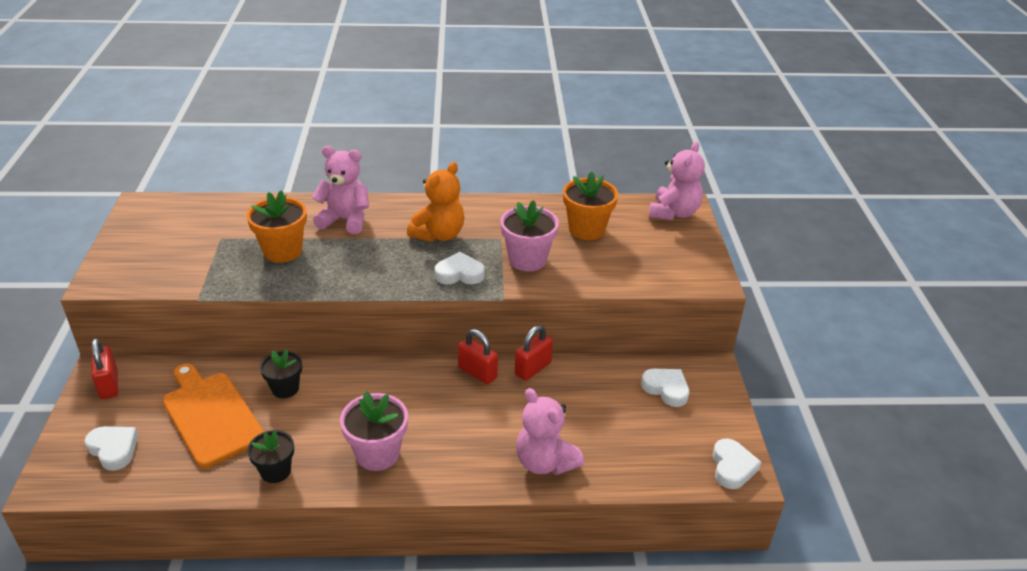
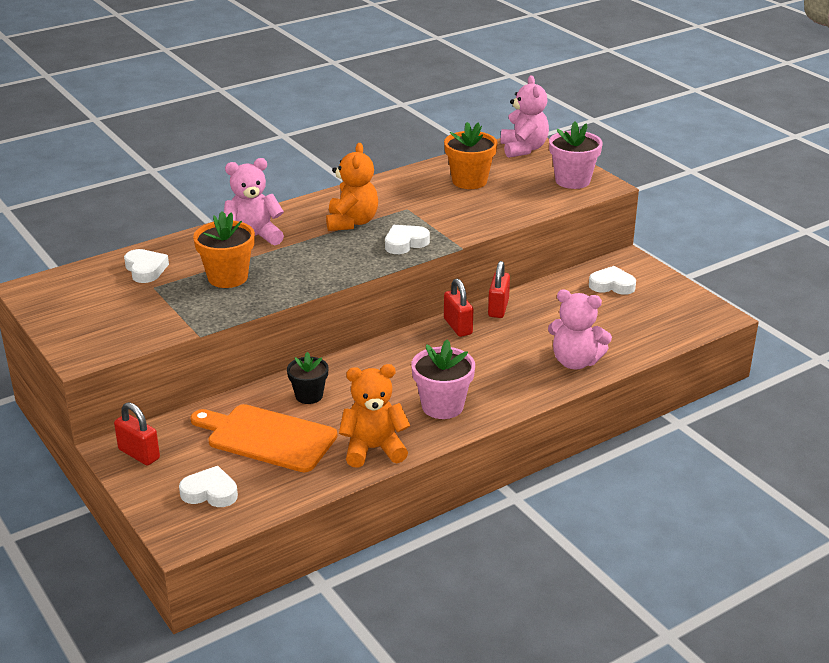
camera: 30 degrees left, 5 degrees down
black flower pot [247,430,294,483] -> orange teddy bear [339,364,410,468]
red padlock [458,329,498,384] -> red padlock turned 60 degrees clockwise [444,279,473,337]
pink flower pot [500,200,559,272] -> pink flower pot moved to [549,121,603,189]
white heart [712,438,761,489] -> white heart moved to [124,249,169,283]

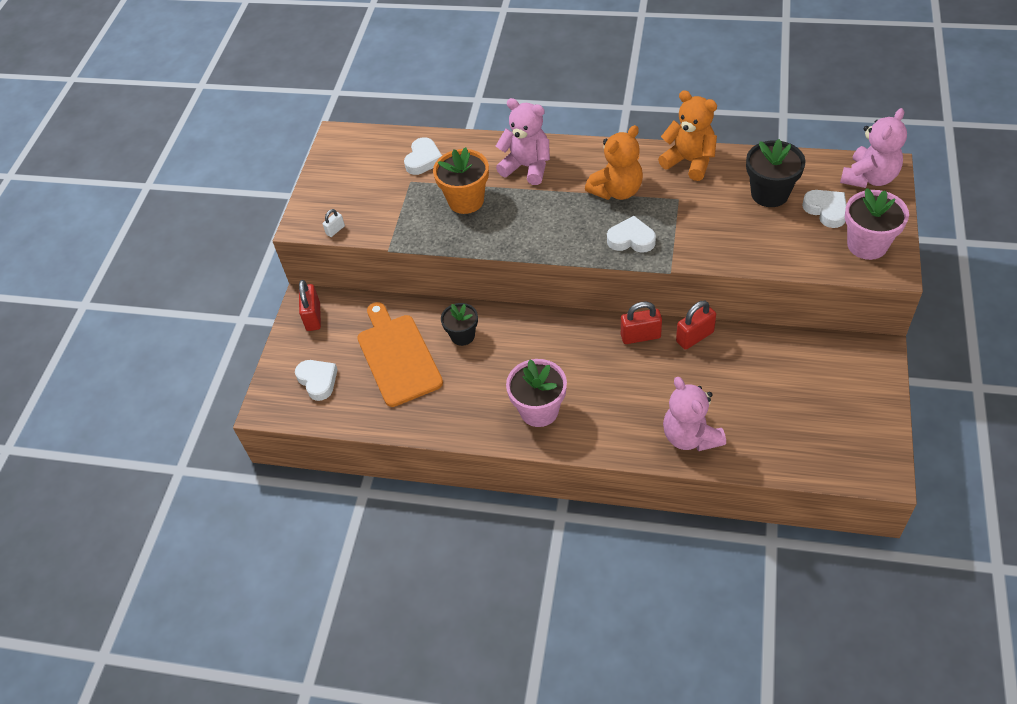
camera: 50 degrees right, 20 degrees up
orange teddy bear [339,364,410,468] -> orange teddy bear moved to [658,90,717,181]
orange flower pot [444,122,498,189] -> black flower pot [746,139,806,207]
red padlock [444,279,473,337] -> red padlock turned 60 degrees clockwise [621,302,662,344]
white heart [589,266,636,295] -> white heart moved to [802,190,846,228]
none -> white padlock [323,209,345,237]

